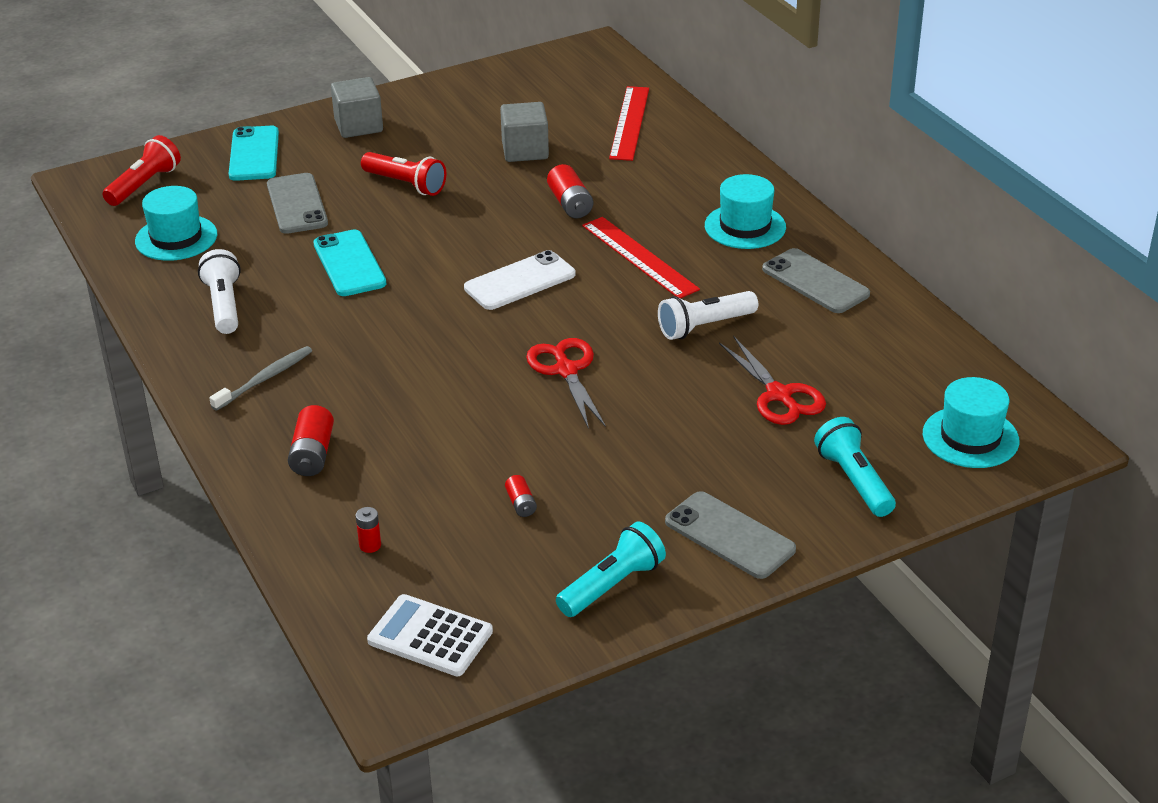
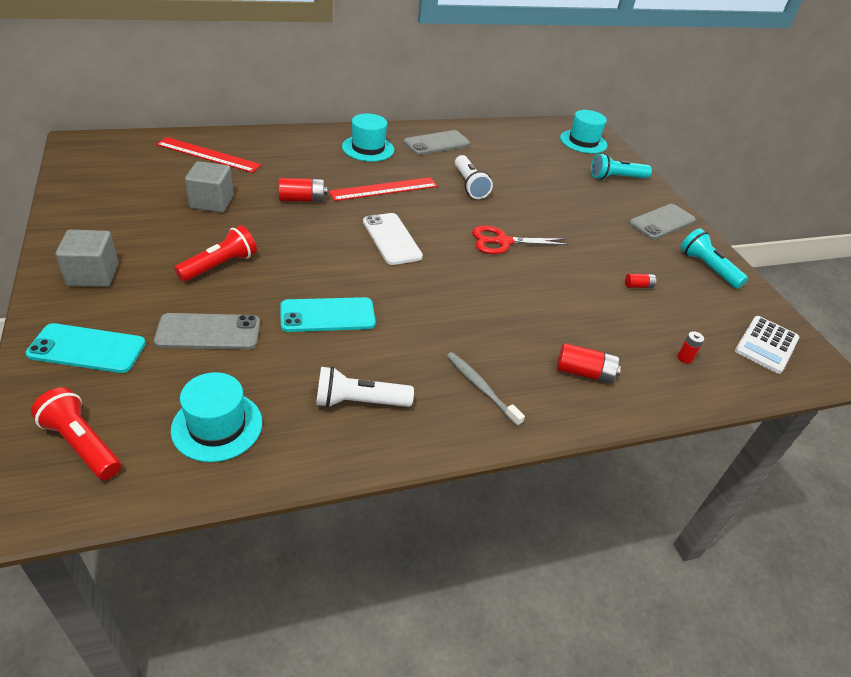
camera: 85 degrees left, 5 degrees up
red scissors [719,337,826,425] -> none

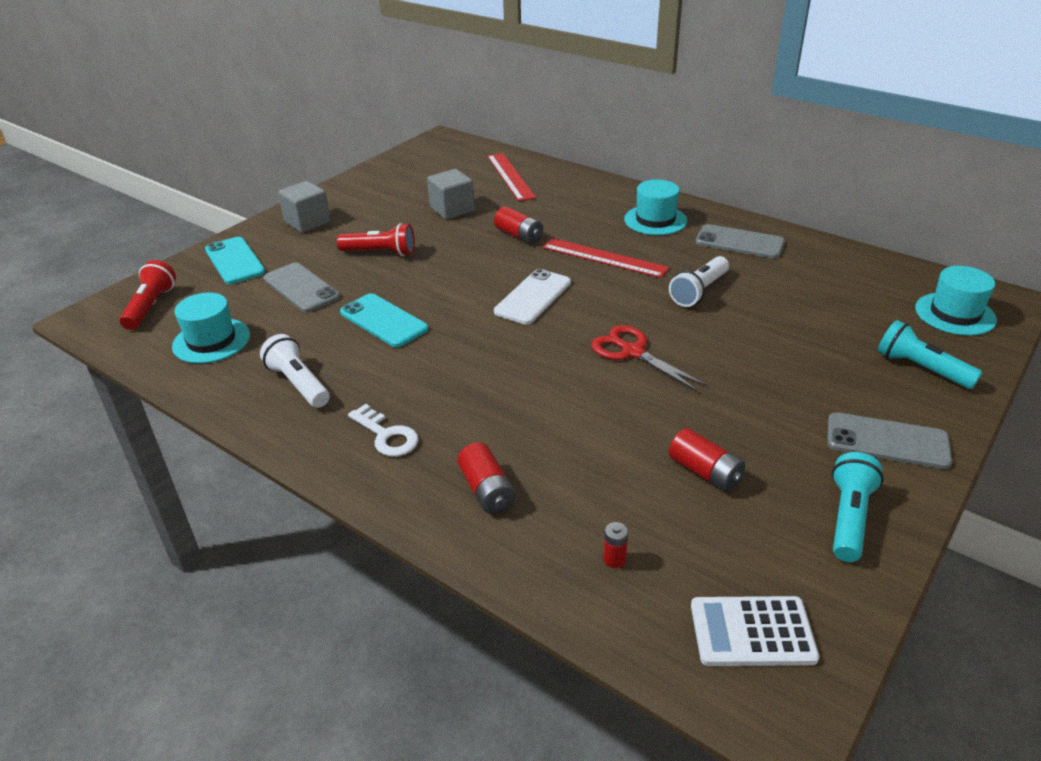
camera: 60 degrees right, 5 degrees down
grey toothbrush [447,352,525,426] -> white key [348,404,418,457]
red battery [625,274,656,288] -> red battery [669,428,746,492], size x1.73

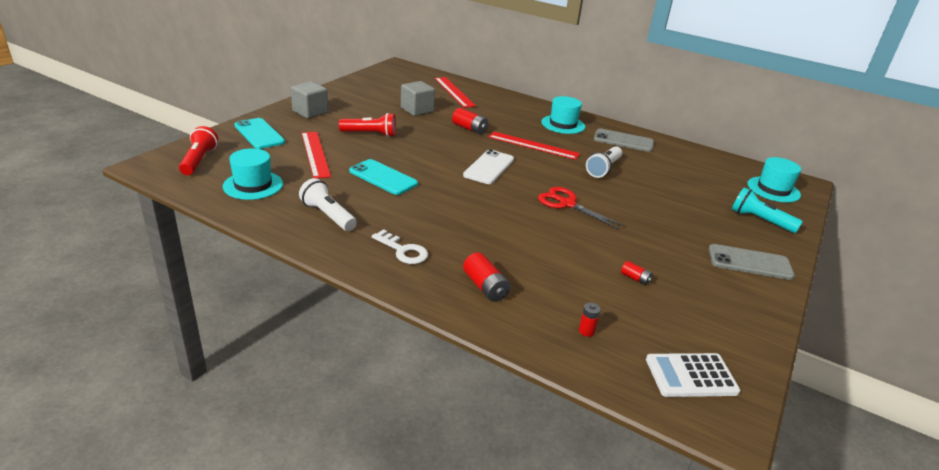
camera: 10 degrees left, 5 degrees down
grey phone [263,263,340,313] -> red ruler [302,132,331,178]
red battery [669,428,746,492] -> red battery [621,261,653,285], size x0.58
turquoise flashlight [832,452,884,562] -> none

